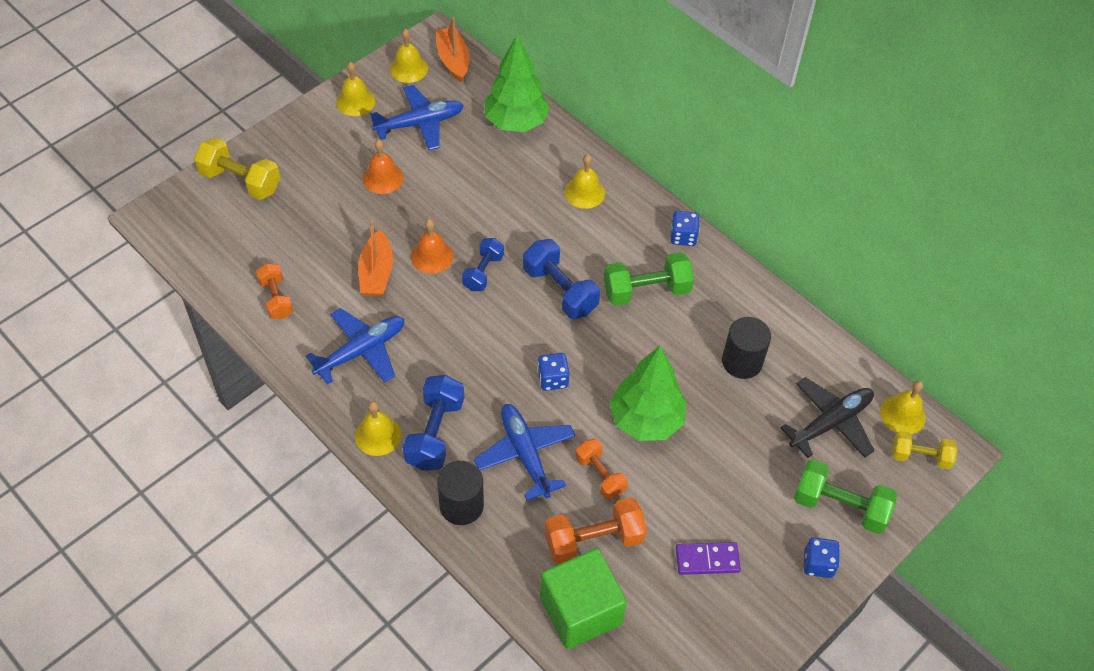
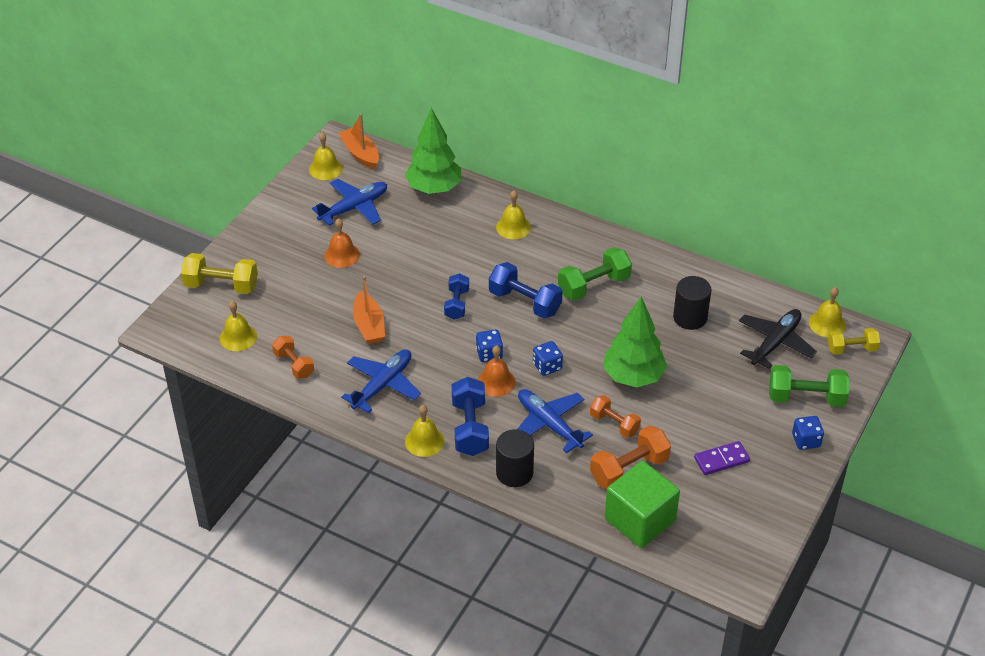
camera: 15 degrees left, 10 degrees down
yellow bell [336,62,375,116] -> yellow bell moved to [220,301,257,351]
orange bell [411,219,453,274] -> orange bell moved to [478,345,516,397]
blue dice [670,211,700,246] -> blue dice moved to [476,330,503,362]

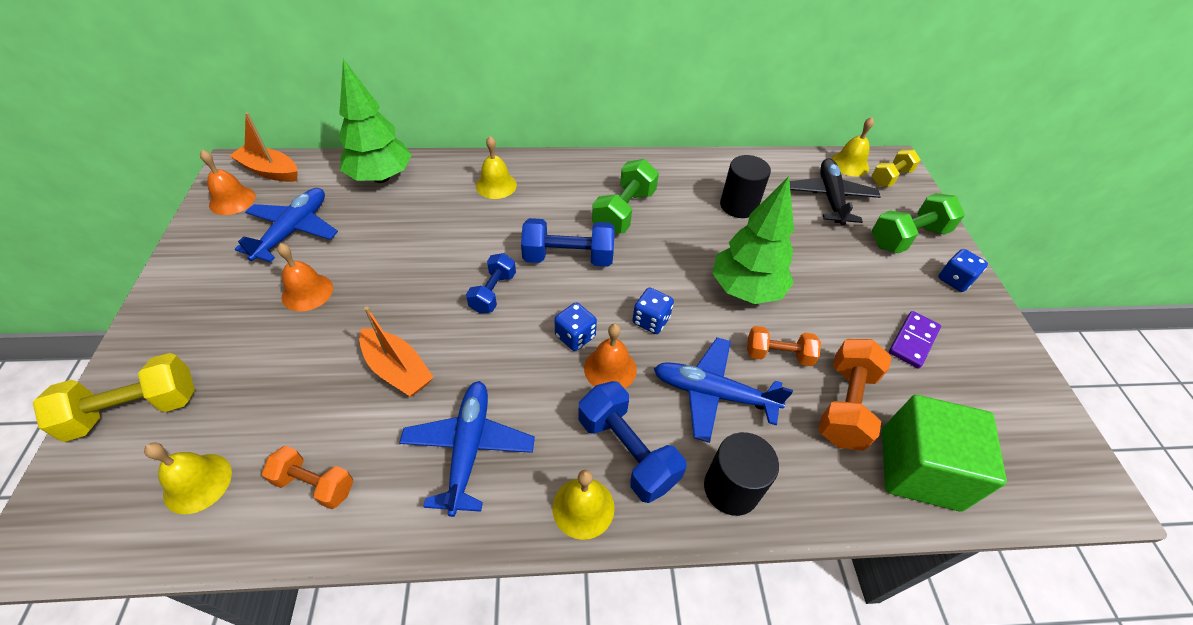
camera: 35 degrees left, 5 degrees up
yellow bell [309,132,343,180] -> orange bell [200,150,256,215]
blue dumbbell [444,273,469,320] -> blue dumbbell turned 45 degrees clockwise [466,253,516,313]

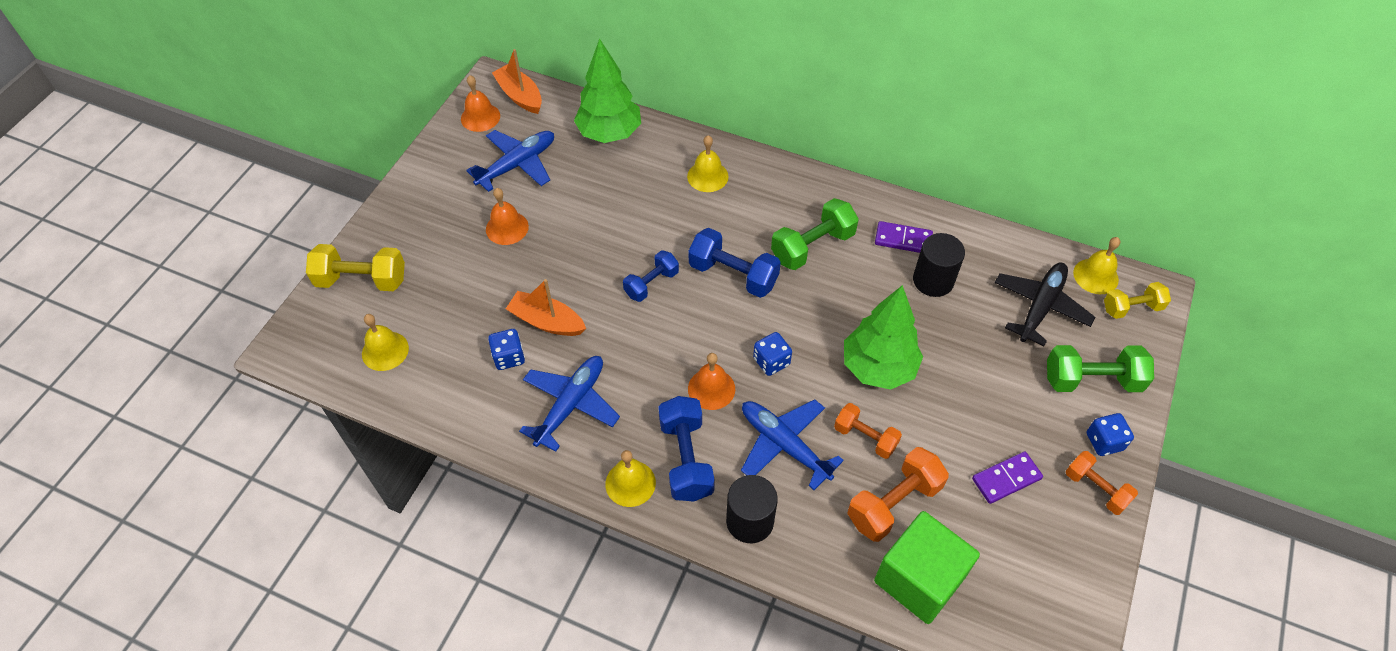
camera: 30 degrees right, 5 degrees up
orange dumbbell [262,446,353,509] -> orange dumbbell moved to [1066,451,1138,515]
orange boat [359,307,434,396] -> orange boat turned 135 degrees clockwise [506,279,586,336]
blue dice [554,302,597,351] -> blue dice moved to [488,329,525,370]
none -> purple domino [875,221,933,253]

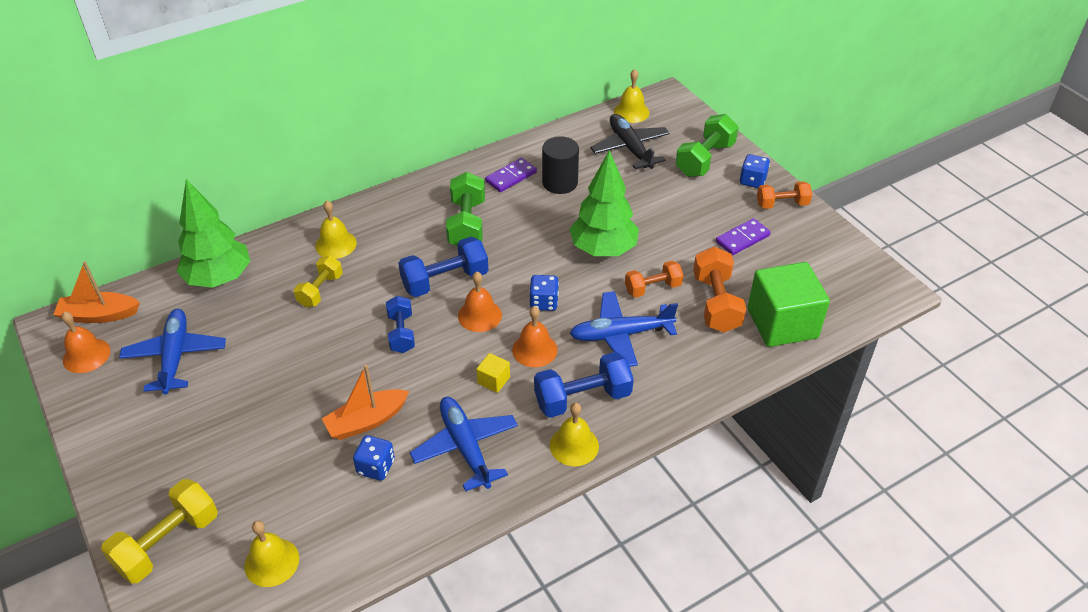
camera: 55 degrees left, 10 degrees down
orange bell [486,188,529,245] -> orange bell moved to [458,272,502,332]
blue dumbbell [658,396,715,502] -> blue dumbbell turned 45 degrees counterclockwise [534,352,634,418]
black cylinder [726,475,778,543] -> none
purple domino [972,451,1043,504] -> purple domino turned 45 degrees clockwise [716,218,771,255]
yellow dumbbell [1104,282,1171,319] -> yellow dumbbell moved to [294,256,343,307]
none -> yellow cube [476,353,510,393]

